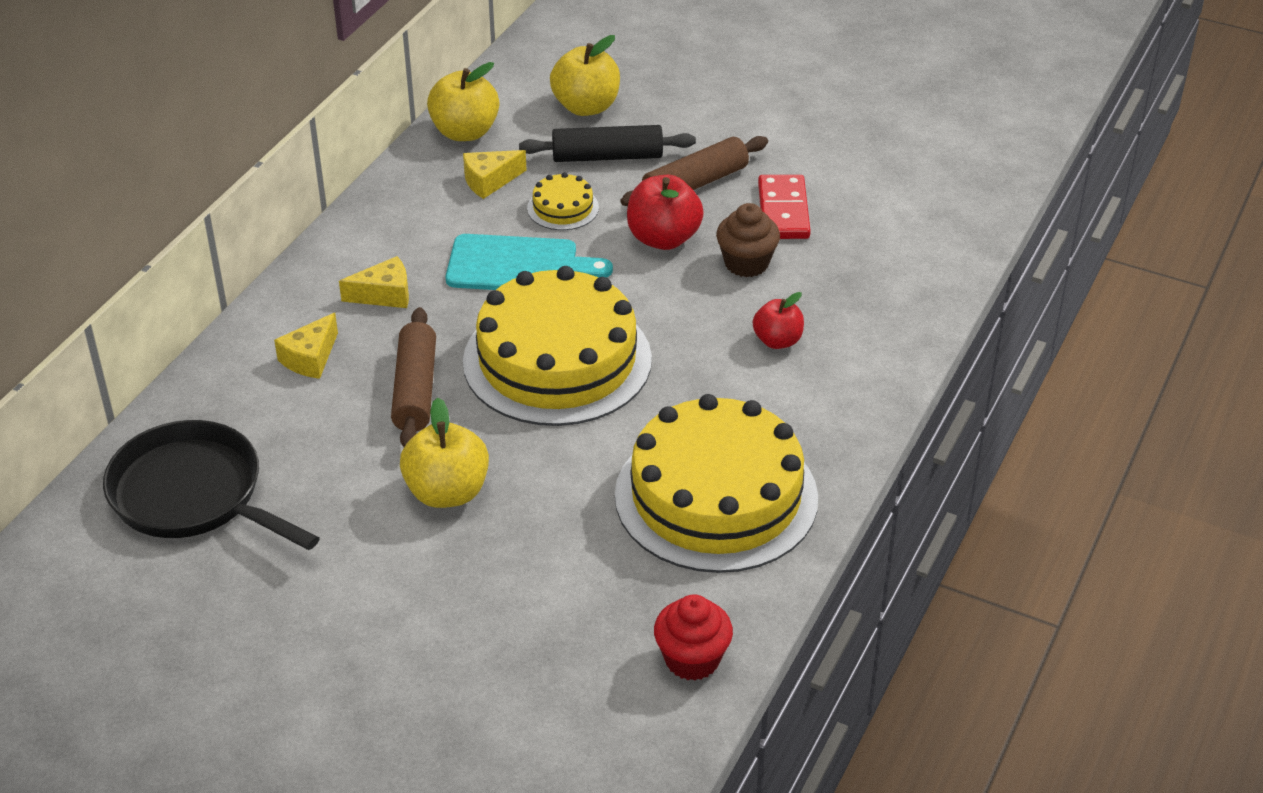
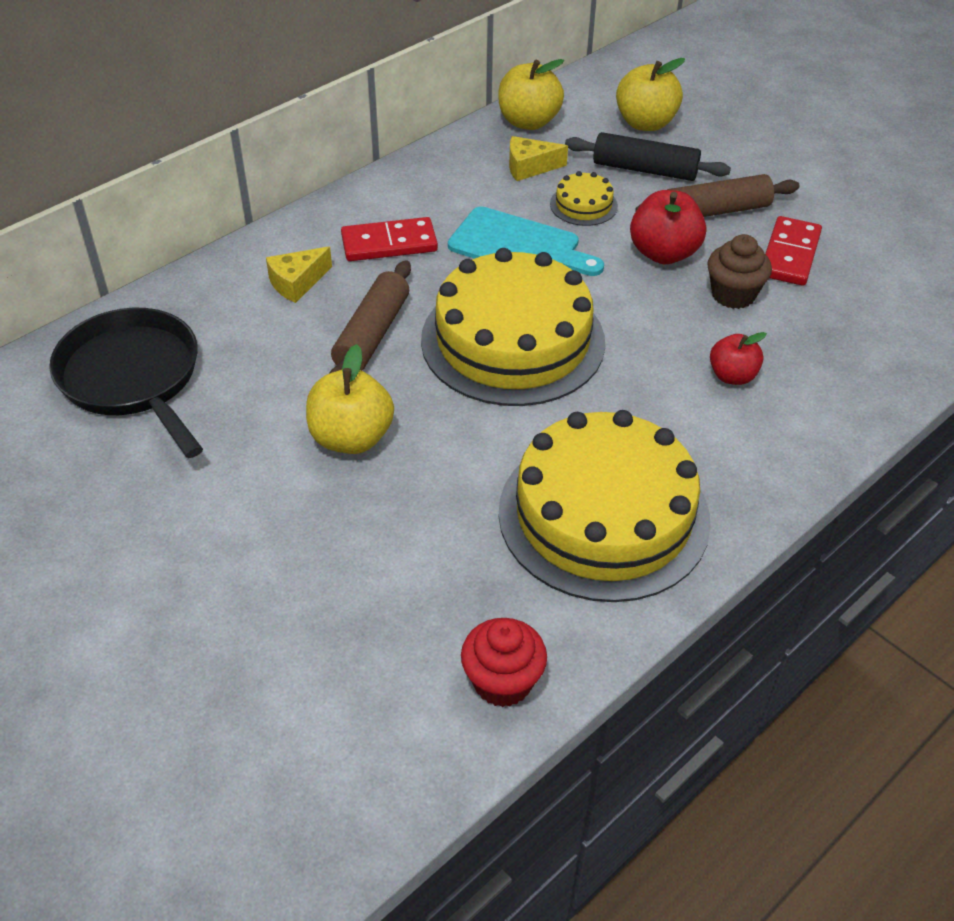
camera: 20 degrees right, 5 degrees up
yellow cheese [339,256,409,308] -> red domino [341,217,438,261]

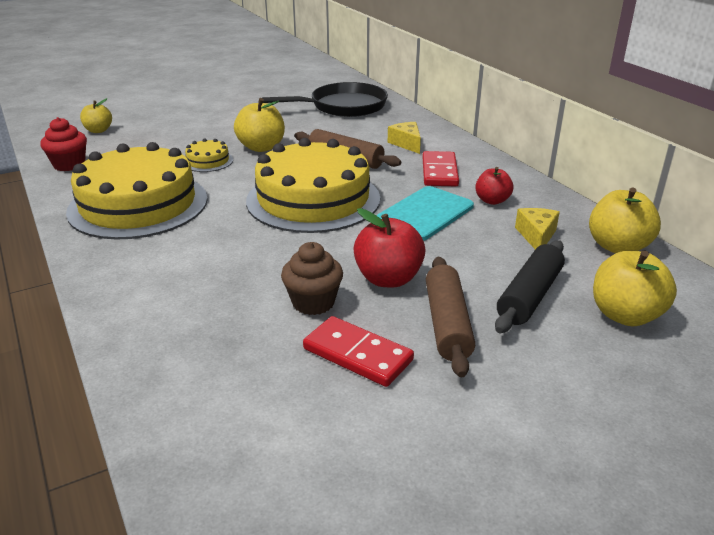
camera: 105 degrees right, 15 degrees down
yellow cake [550,171,618,226] -> yellow cake moved to [185,139,233,172]
red apple [710,332,767,385] -> red apple moved to [475,167,513,205]
none -> yellow apple [80,98,112,133]

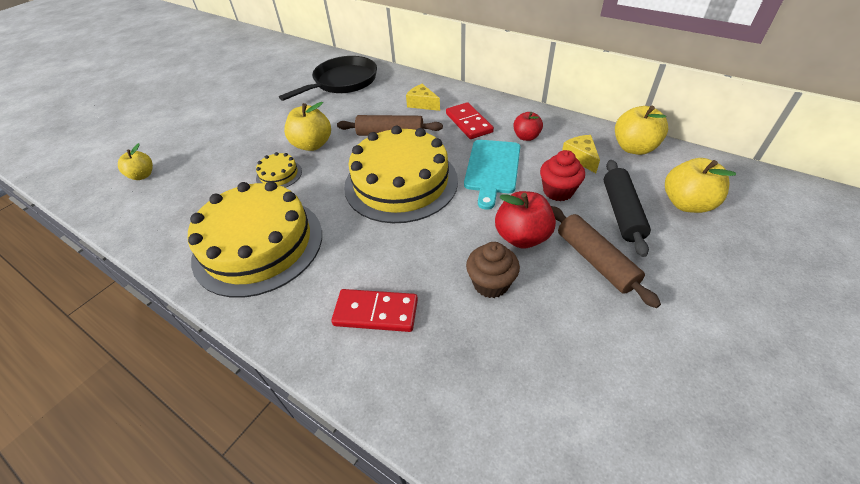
camera: 25 degrees left, 15 degrees up
red cupcake [40,117,87,171] -> red cupcake moved to [540,150,585,201]
red domino [303,316,414,387] -> red domino moved to [331,289,418,332]

